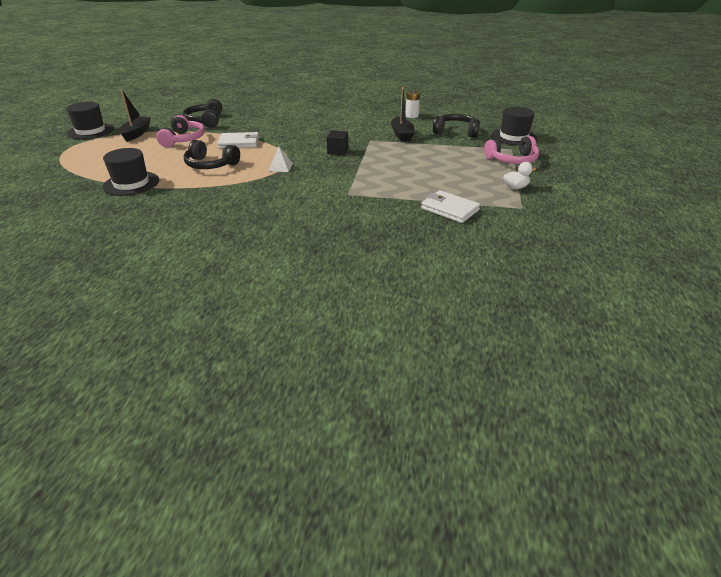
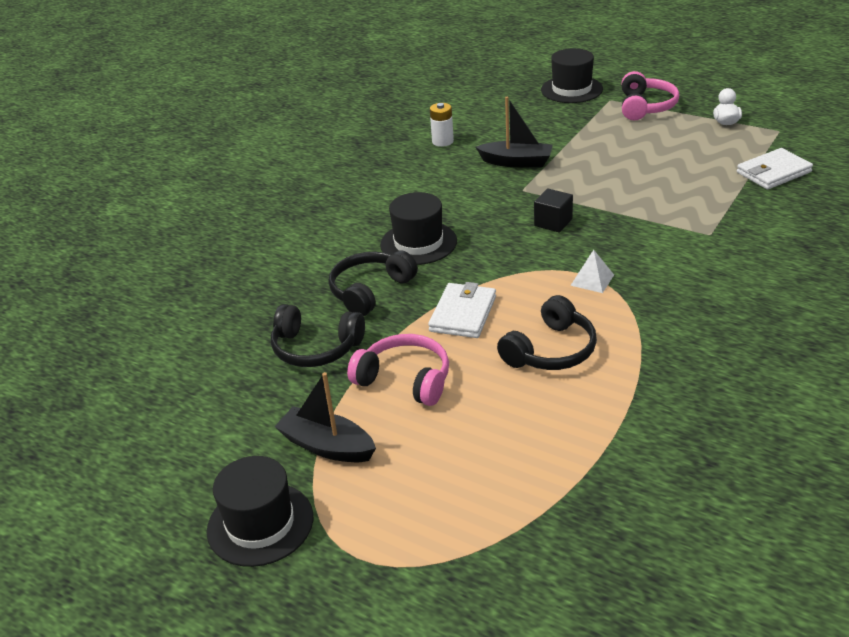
camera: 65 degrees left, 0 degrees up
black hat [103,148,159,196] -> black hat moved to [380,192,457,265]
black headphones [433,114,480,138] -> black headphones moved to [329,250,418,316]

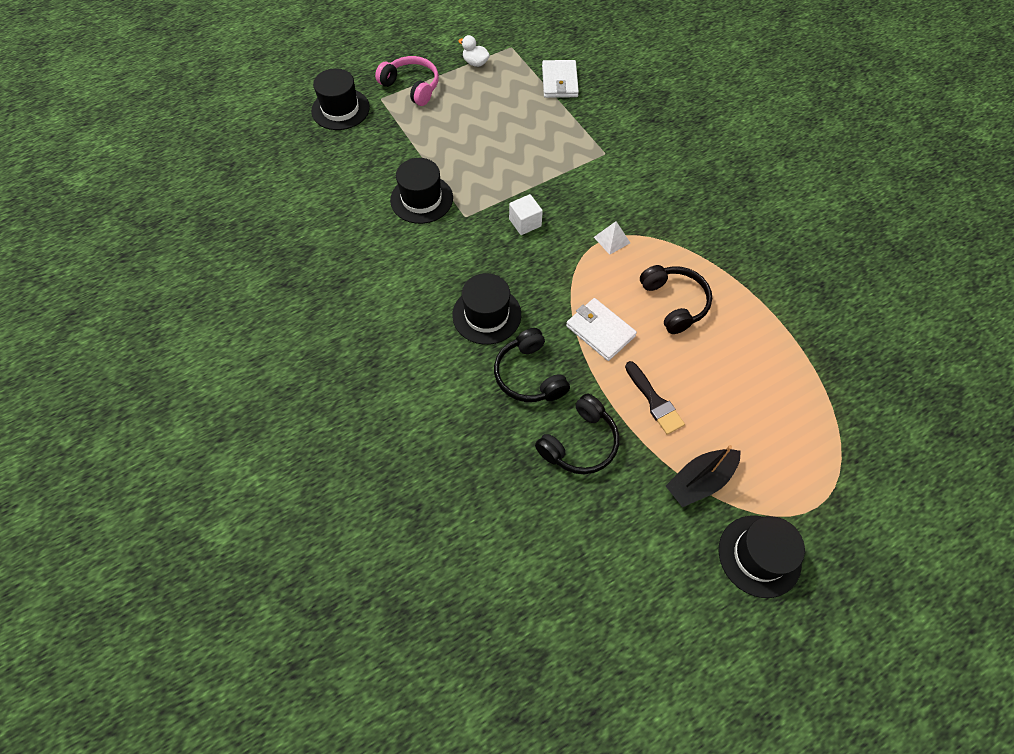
camera: 65 degrees left, 25 degrees up
pink headphones [347,334,449,406] -> black brush [625,361,685,435]
white battery [430,103,454,147] -> none
black boat [476,97,553,168] -> black hat [390,158,453,224]
black cube [534,188,573,233] -> white cube [509,194,543,235]

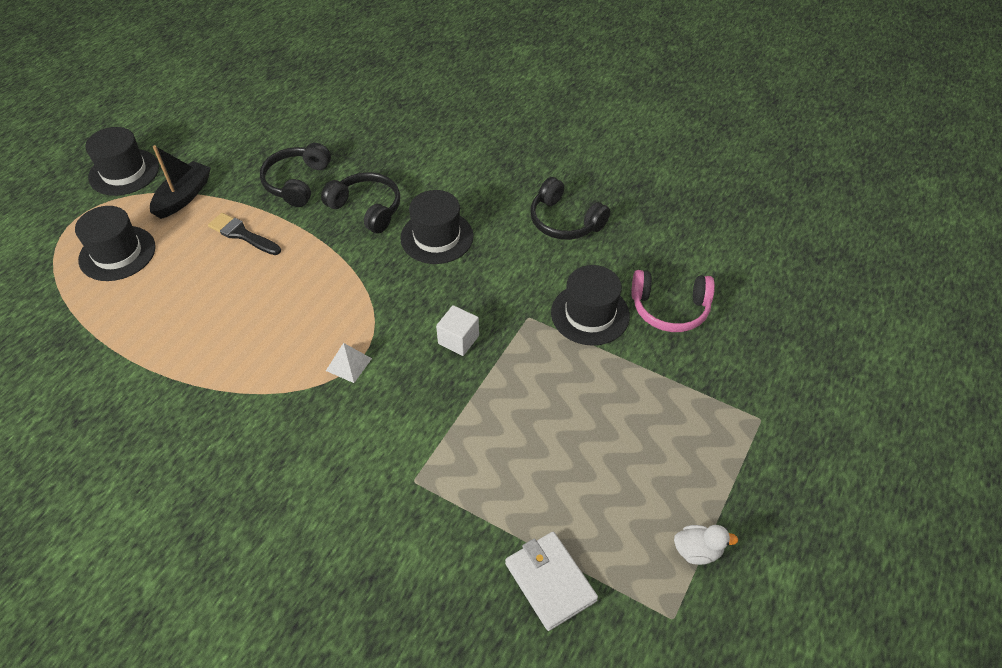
camera: 150 degrees right, 10 degrees down
black hat [311,68,370,130] -> black hat moved to [75,206,156,281]
pink headphones [375,56,439,106] -> pink headphones moved to [631,270,715,332]
white wallet [566,298,637,361] -> none
black headphones [640,265,712,334] -> black headphones moved to [530,177,610,240]

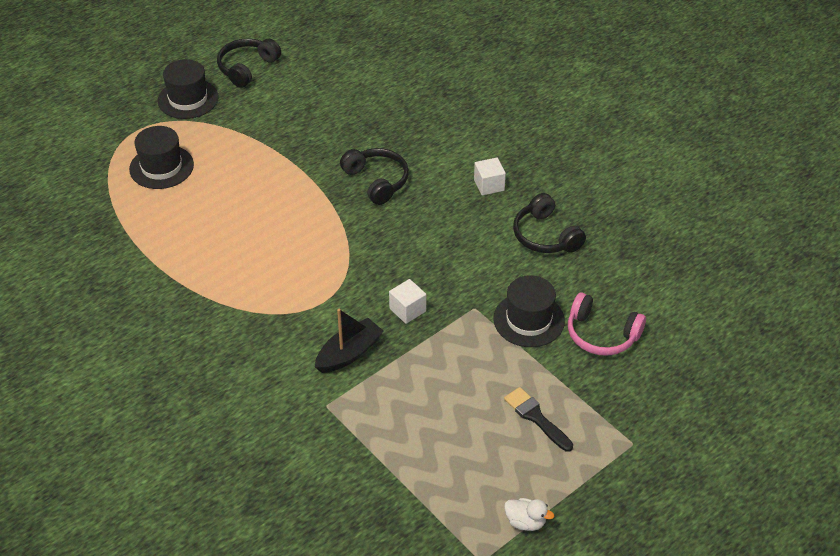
camera: 20 degrees right, 5 degrees down
black boat [150,145,211,219] -> black boat moved to [315,309,384,373]
black brush [208,213,281,255] -> black brush moved to [504,387,573,452]
black headphones [260,143,331,207] -> black headphones moved to [217,39,281,88]
white pyramid [326,343,372,383] -> none
black hat [400,190,474,264] -> none
white wallet [505,532,598,631] -> none
none -> white cube [474,157,506,195]

